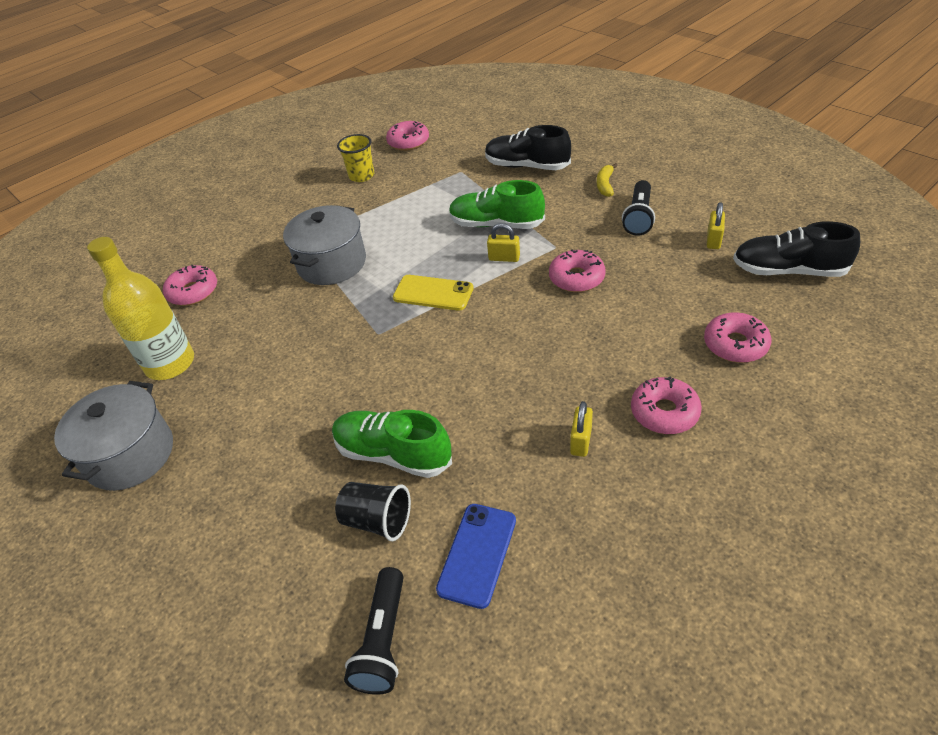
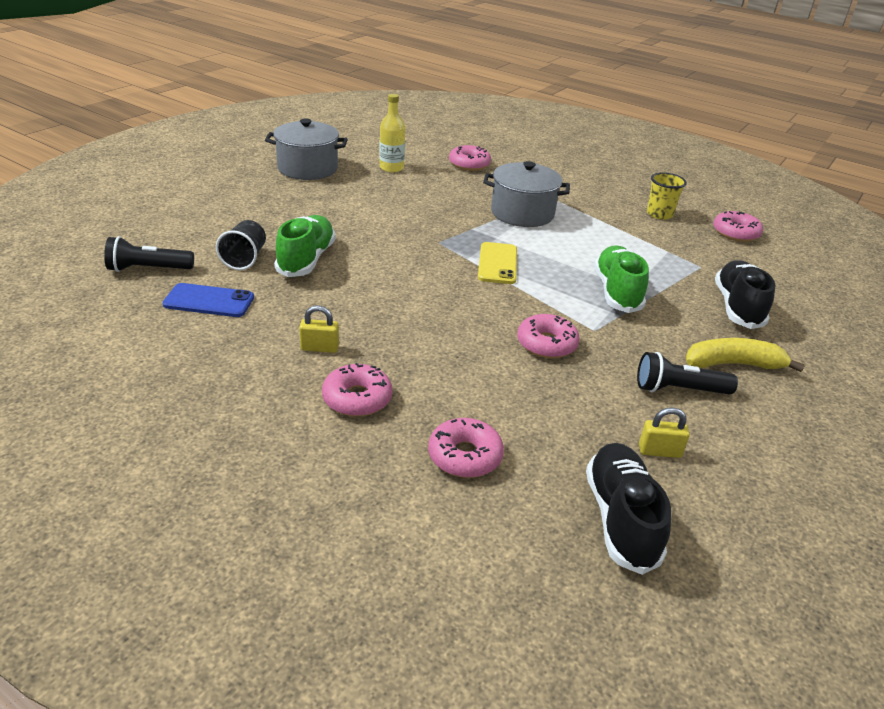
camera: 70 degrees right, 10 degrees down
yellow bottle [87,237,194,380] -> yellow bottle [379,94,405,172], size x0.65
yellow padlock [487,223,520,262] -> none
yellow banana [597,163,618,197] -> yellow banana [686,338,805,372], size x1.66

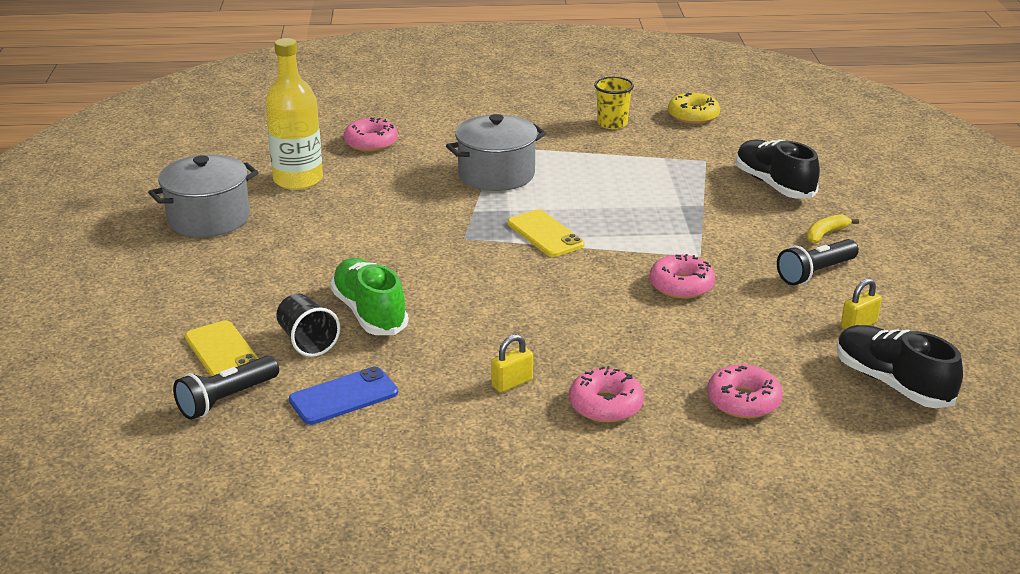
camera: 35 degrees left, 5 degrees down
yellow bottle [379,94,405,172] -> yellow bottle [265,38,323,190], size x1.53
green shoe [594,246,649,313] -> none
yellow banana [686,338,805,372] -> yellow banana [806,214,859,244], size x0.60
pink donut [713,211,763,242] -> yellow donut [668,93,720,124]
none -> yellow phone [185,320,259,376]

